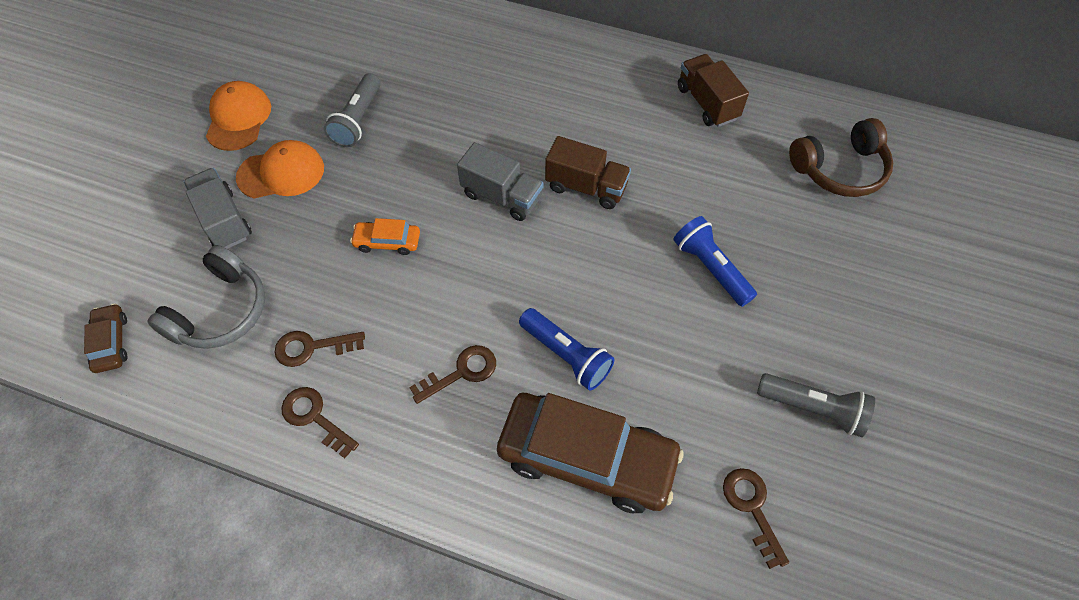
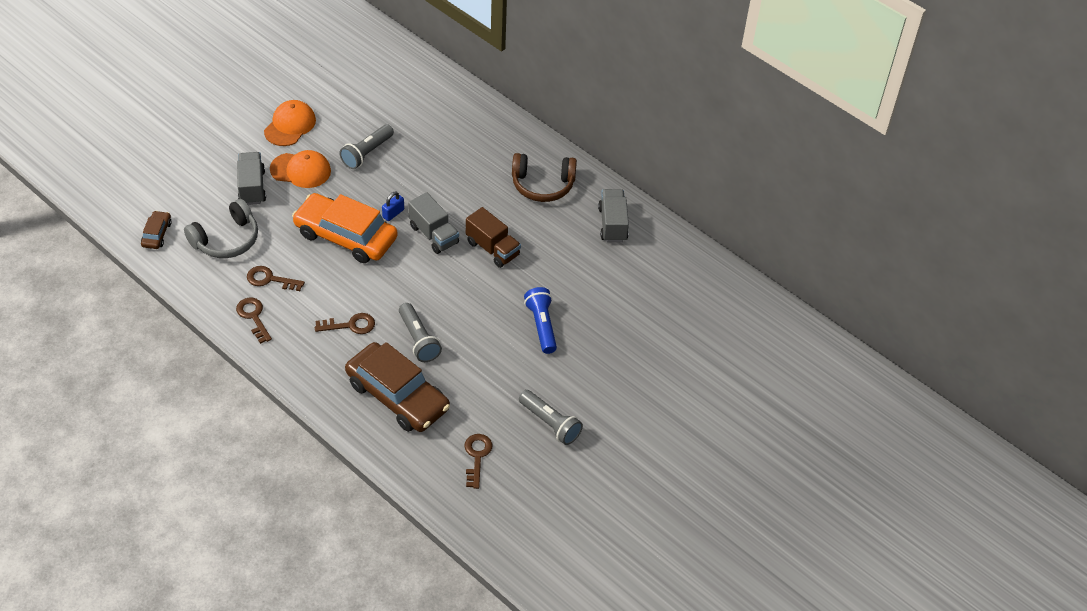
camera: 20 degrees right, 10 degrees down
orange car [350,218,420,255] -> orange car [292,193,398,263], size x2.25
blue flashlight [519,308,615,391] -> grey flashlight [399,303,442,362]
brown truck [678,54,749,127] -> grey truck [598,189,629,242]
brown headphones [789,118,893,197] -> brown headphones moved to [512,153,577,202]
none -> blue padlock [382,192,404,221]

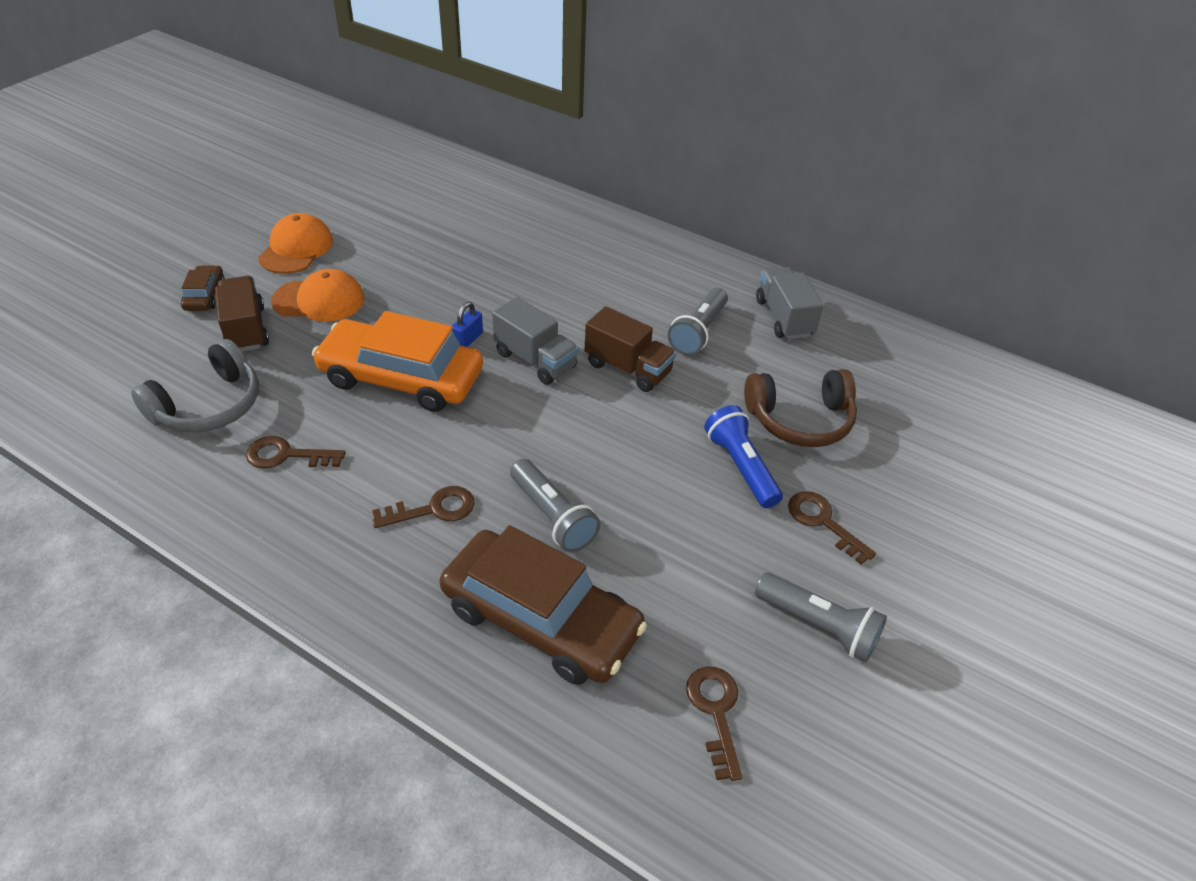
camera: 10 degrees left, 5 degrees down
brown car [141,211,172,249] -> brown car moved to [181,265,225,311]
brown key [236,298,272,344] -> brown key moved to [788,491,876,565]
grey truck [237,152,266,205] -> brown truck [215,276,269,352]
grey flashlight [339,124,394,169] -> grey flashlight moved to [668,288,728,355]
brown headphones [512,153,577,202] -> brown headphones moved to [744,369,857,447]

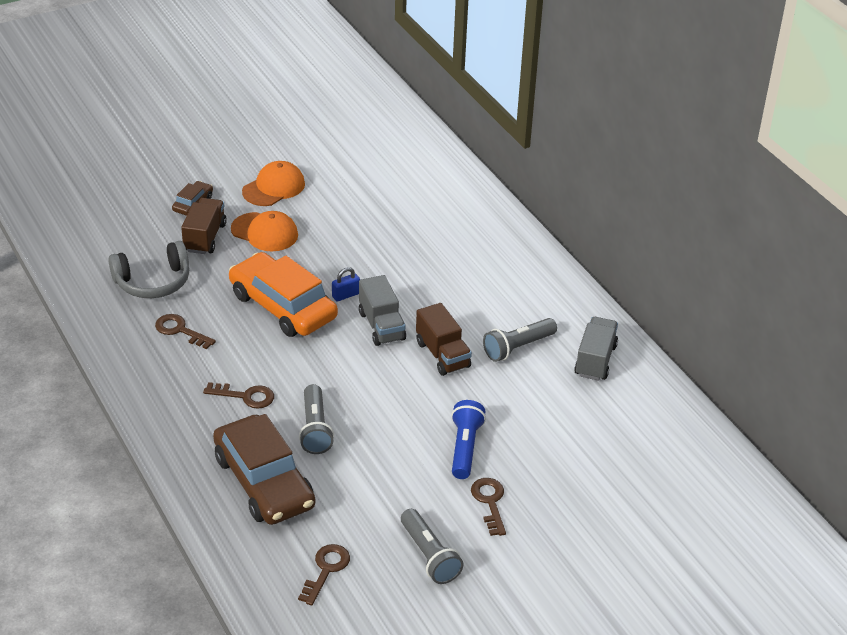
camera: 30 degrees right, 5 degrees down
brown headphones [744,369,857,447] -> none

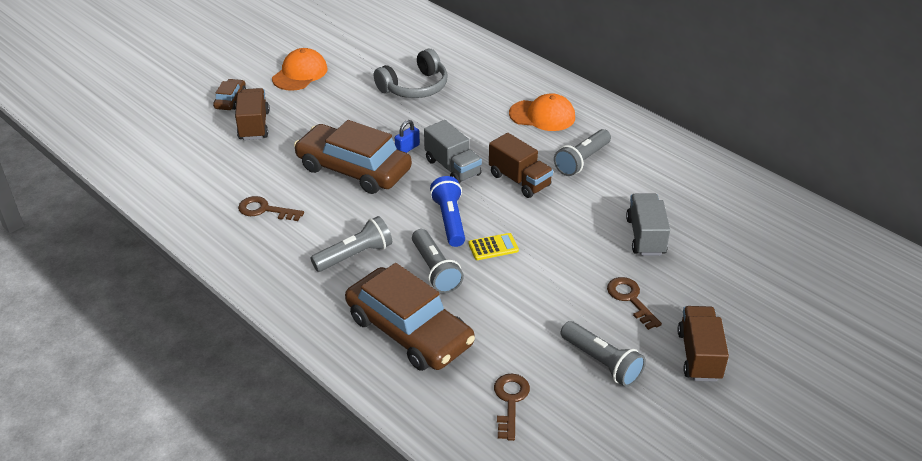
camera: 15 degrees left, 0 degrees up
grey headphones [108,241,189,298] -> grey headphones moved to [374,49,447,98]
brown key [203,382,274,409] -> grey flashlight [311,216,392,272]
orange car [229,252,338,337] -> brown car [294,120,412,194]
orange cap [231,211,298,251] -> orange cap moved to [509,93,575,131]
blue flashlight [451,400,486,479] -> blue flashlight moved to [430,176,465,247]
grey truck [574,317,618,381] -> grey truck moved to [626,193,670,256]
none -> yellow calculator [468,233,519,260]
none -> brown truck [677,306,729,382]

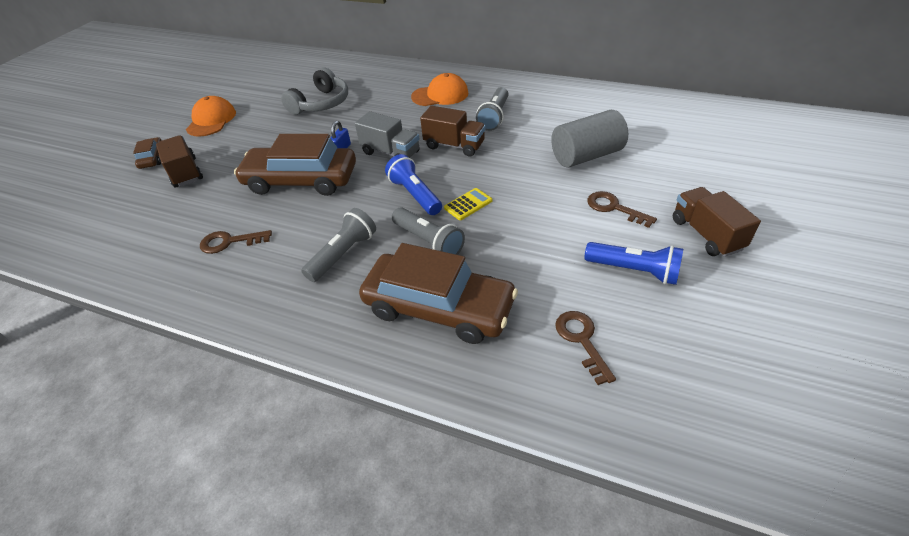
camera: 20 degrees left, 5 degrees up
grey flashlight [561,321,646,387] -> blue flashlight [585,242,683,285]
grey truck [626,193,670,256] -> grey cylinder [551,110,628,168]

